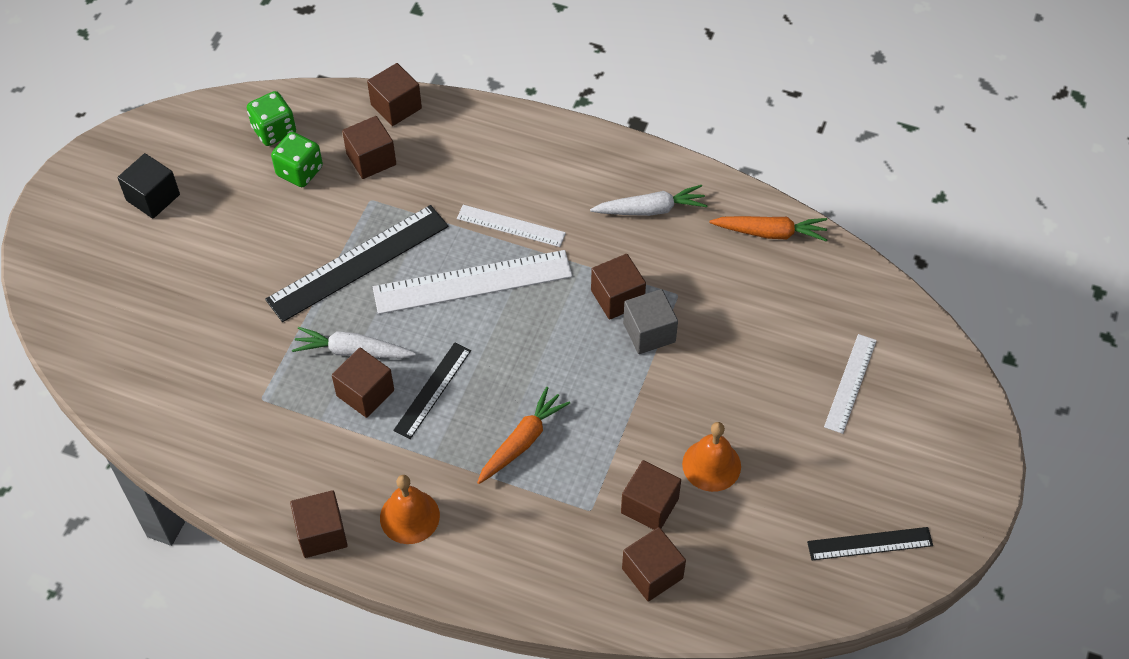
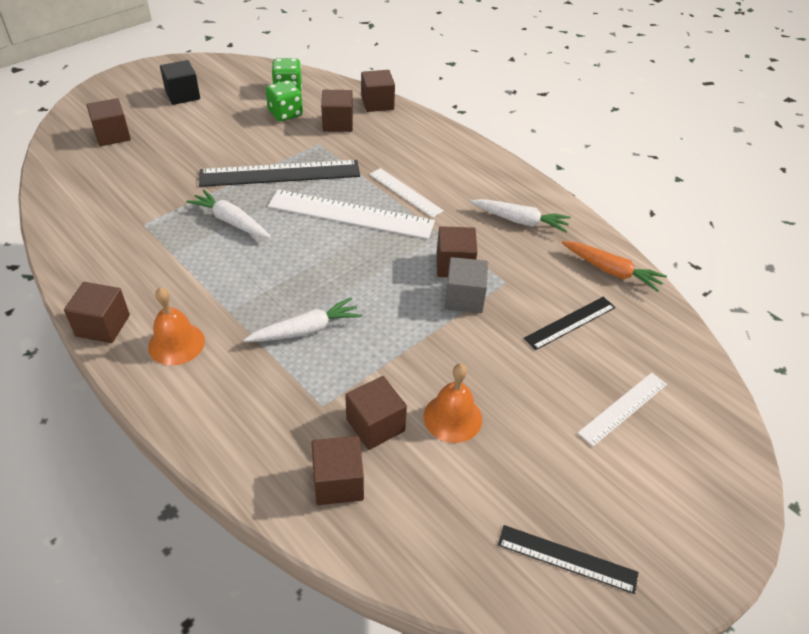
camera: 25 degrees right, 10 degrees down
brown cube [332,348,394,418] -> brown cube moved to [87,98,131,146]
black ruler [393,343,471,439] -> black ruler moved to [524,297,615,350]
orange carrot [477,387,570,484] -> white carrot [244,297,362,342]

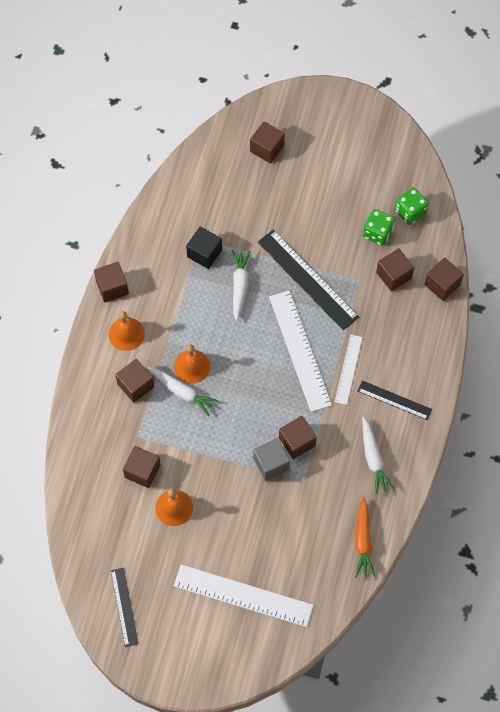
camera: 60 degrees right, 20 degrees up
black cube [160,60,200,105] -> black cube moved to [186,226,222,269]
brown cube [312,436,364,505] -> brown cube moved to [116,359,154,403]
black ruler [524,297,615,350] -> black ruler moved to [358,380,432,420]
white ruler [578,373,667,446] -> white ruler [174,565,314,627], size x1.76
none -> orange bell [174,344,210,384]

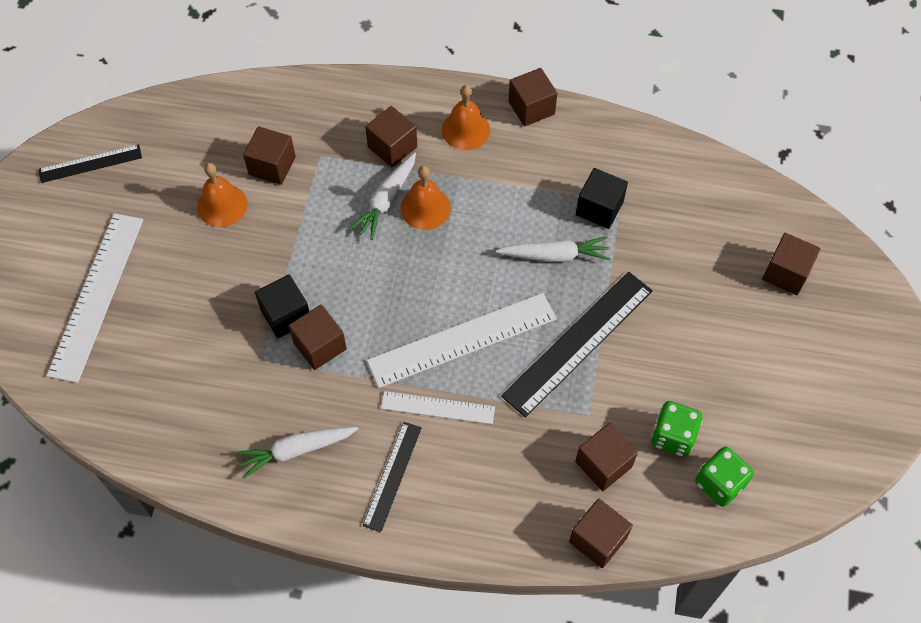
camera: 85 degrees right, 5 degrees down
grey cube [253,438,290,481] -> black cube [255,275,309,338]
orange carrot [355,496,376,578] -> none

